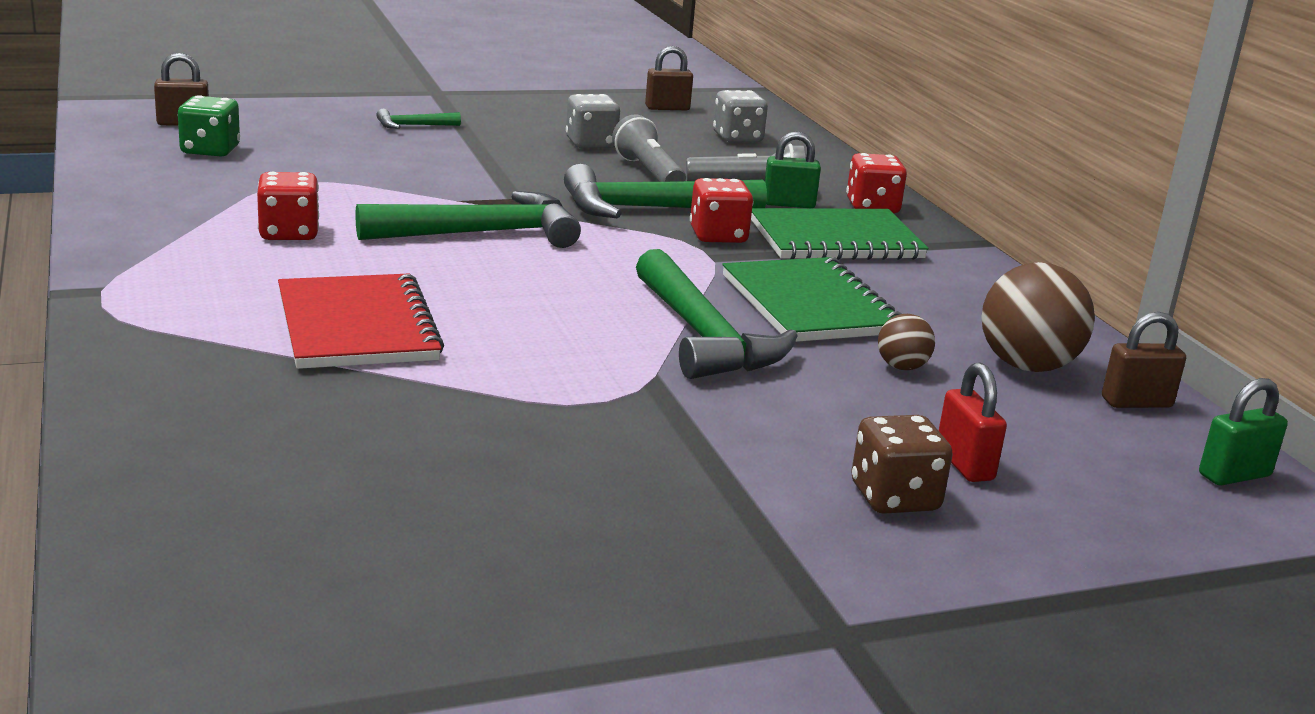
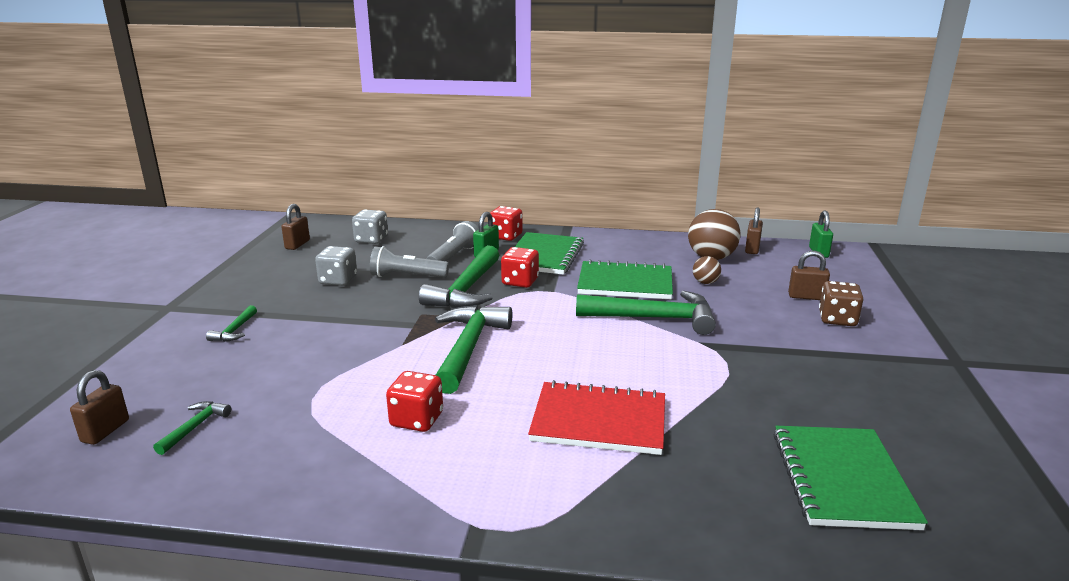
camera: 60 degrees left, 0 degrees up
green dice [178,95,240,156] -> green hammer [153,401,231,455]
red padlock [939,363,1007,482] -> brown padlock [788,251,830,300]
none -> green notebook [774,426,928,530]

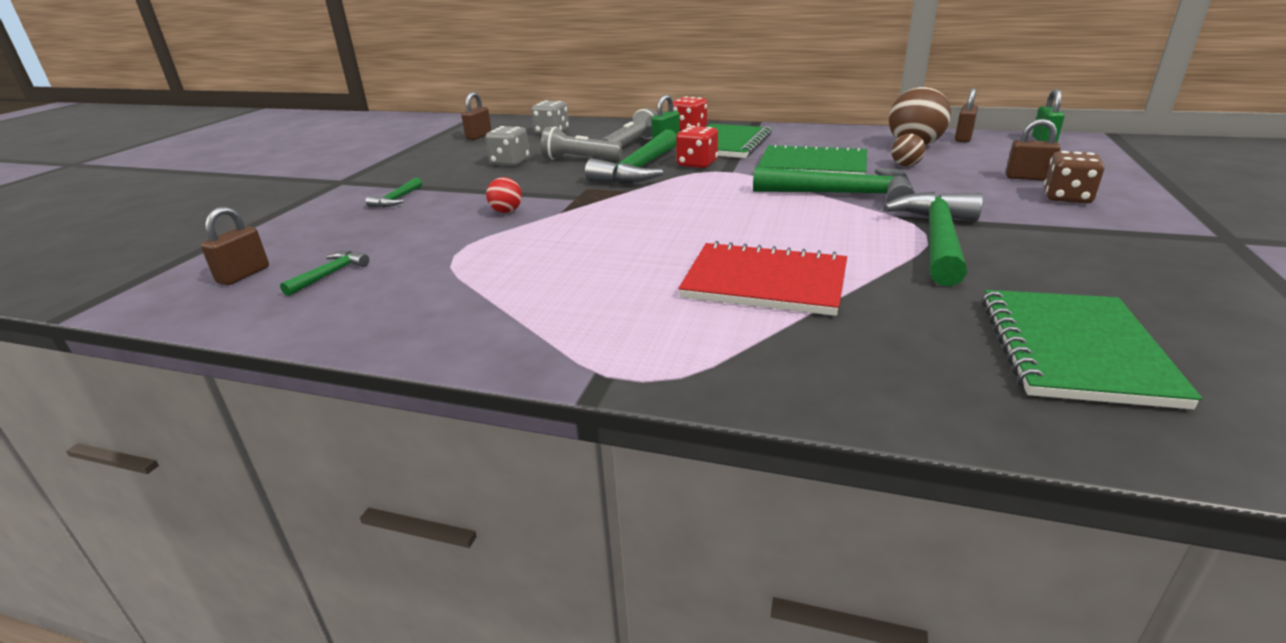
camera: 10 degrees right, 5 degrees up
red dice [386,371,443,432] -> none
green hammer [435,305,512,394] -> green hammer moved to [883,192,983,286]
none -> red ball [486,177,522,213]

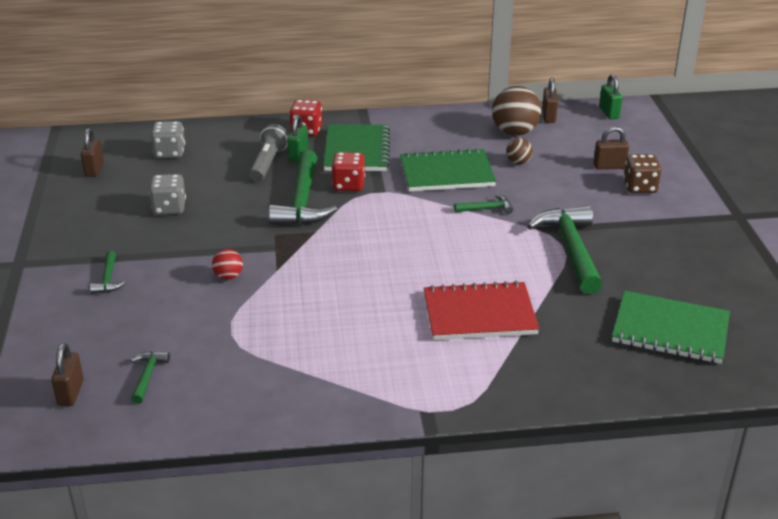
camera: 25 degrees left, 5 degrees up
grey flashlight [541,127,623,160] -> none
green hammer [753,167,915,202] -> green hammer [454,194,513,214], size x0.46
green notebook [982,290,1202,409] -> green notebook turned 60 degrees counterclockwise [612,291,730,364]

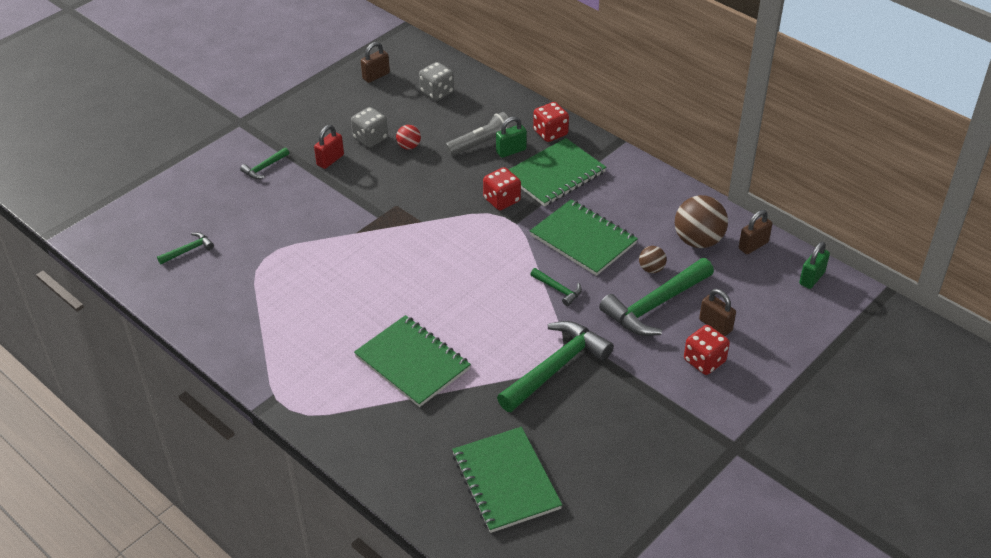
camera: 50 degrees right, 10 degrees up
brown padlock [51,343,84,406] -> none
red ball [212,249,243,280] -> red ball moved to [396,125,421,150]
green hammer [268,150,337,225] -> green hammer moved to [599,258,714,336]
red notebook [424,281,539,340] -> green notebook [354,315,471,407]
brown dice [623,154,661,193] -> red dice [684,325,730,375]
none -> red padlock [314,125,344,169]

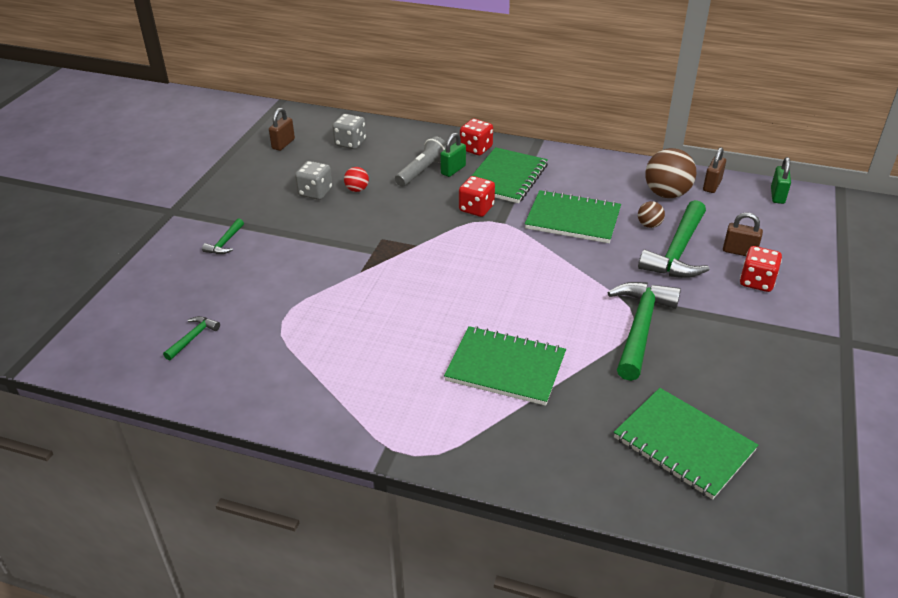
camera: 25 degrees left, 5 degrees down
red padlock [314,125,344,169] -> none
green hammer [530,268,582,306] -> none

